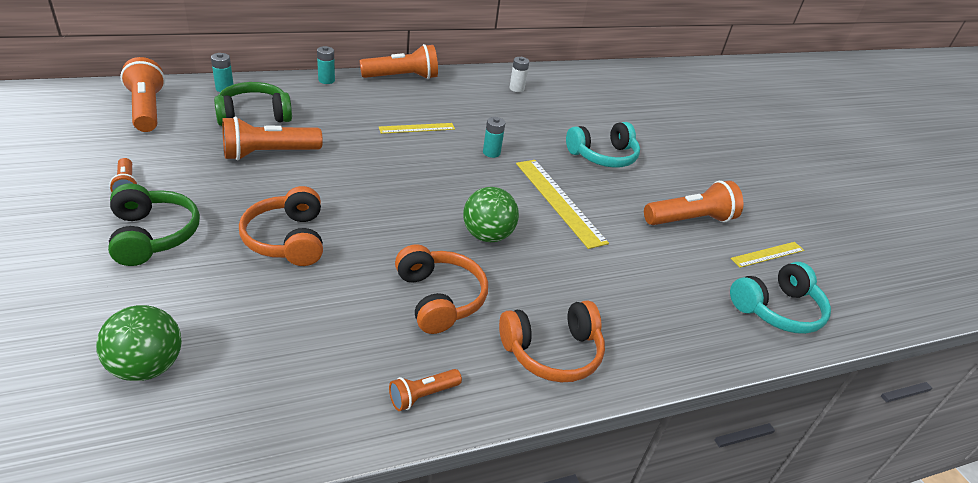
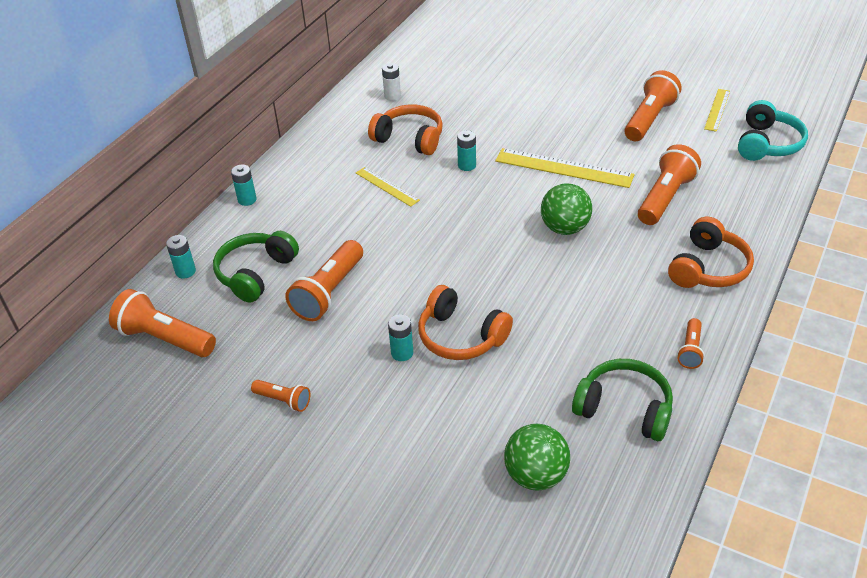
camera: 35 degrees left, 5 degrees up
green headphones [108,183,200,266] -> green headphones moved to [572,359,673,441]
orange flashlight [360,44,438,79] -> orange flashlight moved to [638,144,701,225]
yellow ruler [379,123,455,134] -> yellow ruler turned 75 degrees counterclockwise [356,167,420,207]
orange headphones [395,244,488,334] -> orange headphones moved to [368,105,443,155]
turquoise headphones [566,122,640,168] -> none
none -> turquoise battery [388,315,413,361]

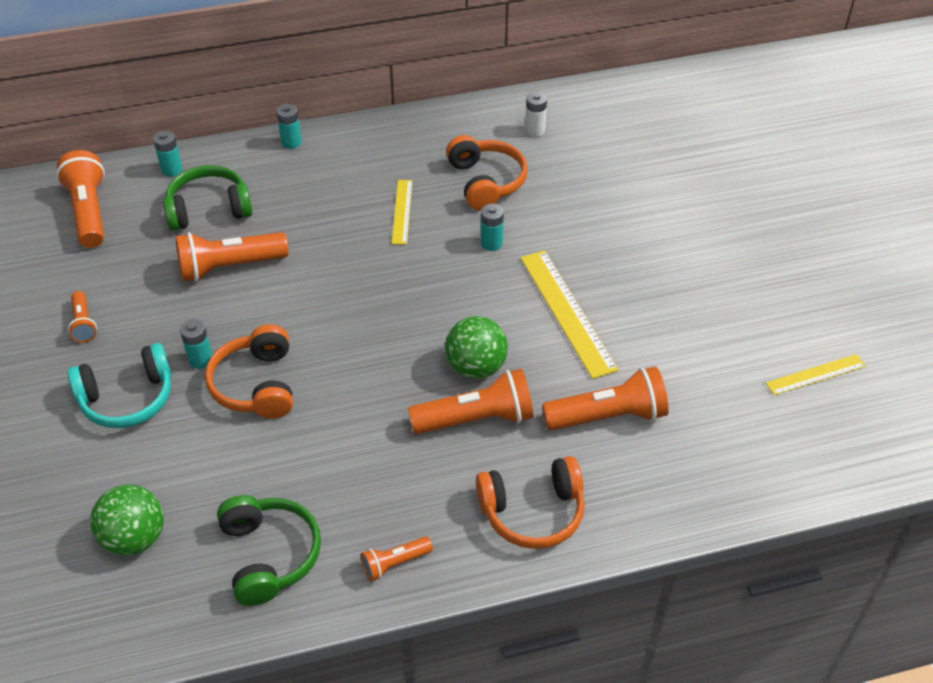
camera: 45 degrees right, 5 degrees up
orange flashlight [624,70,682,141] -> orange flashlight moved to [408,369,533,434]
turquoise headphones [738,100,808,161] -> turquoise headphones moved to [68,343,171,428]

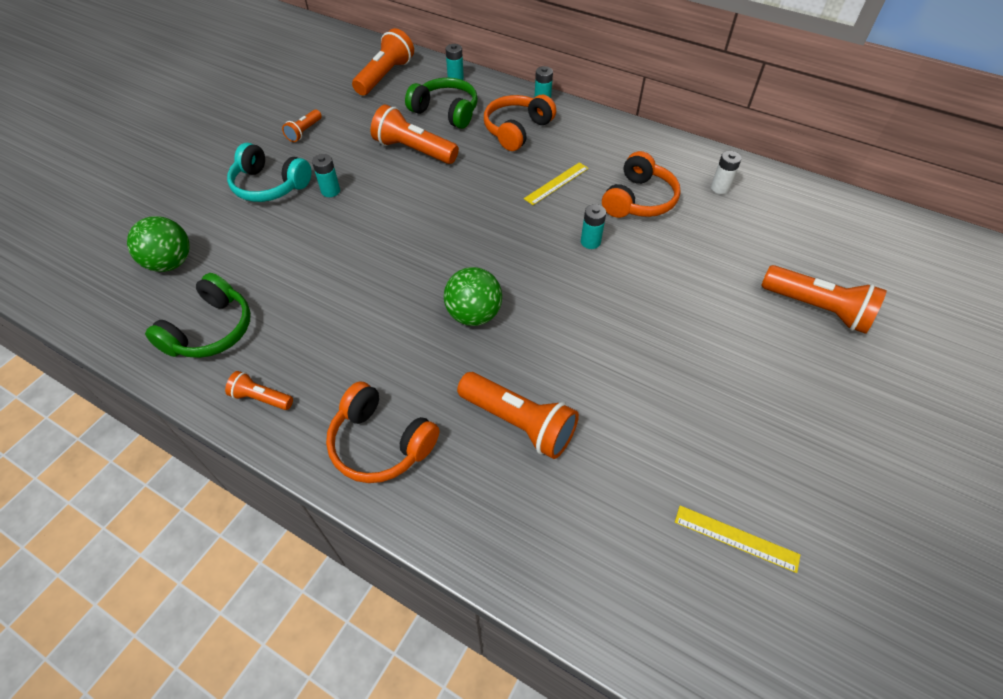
camera: 45 degrees right, 5 degrees up
orange headphones [205,324,293,419] -> orange headphones moved to [484,95,556,151]
orange flashlight [408,369,533,434] -> orange flashlight moved to [761,265,887,334]
yellow ruler [520,250,618,379] -> none

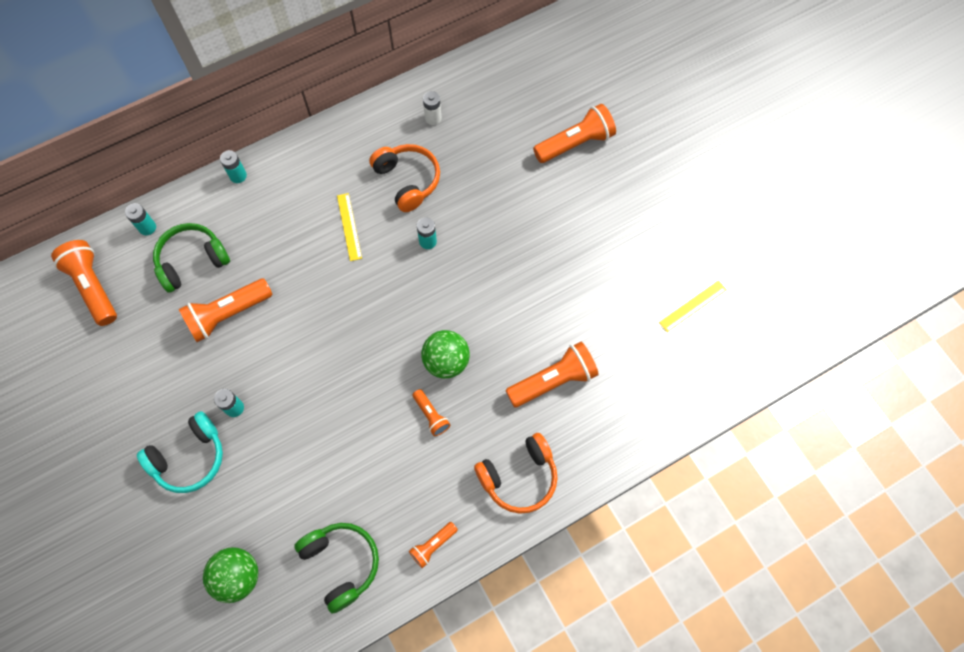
camera: 60 degrees left, 15 degrees up
orange flashlight [282,109,322,142] -> orange flashlight moved to [413,389,451,436]
orange headphones [484,95,556,151] -> none

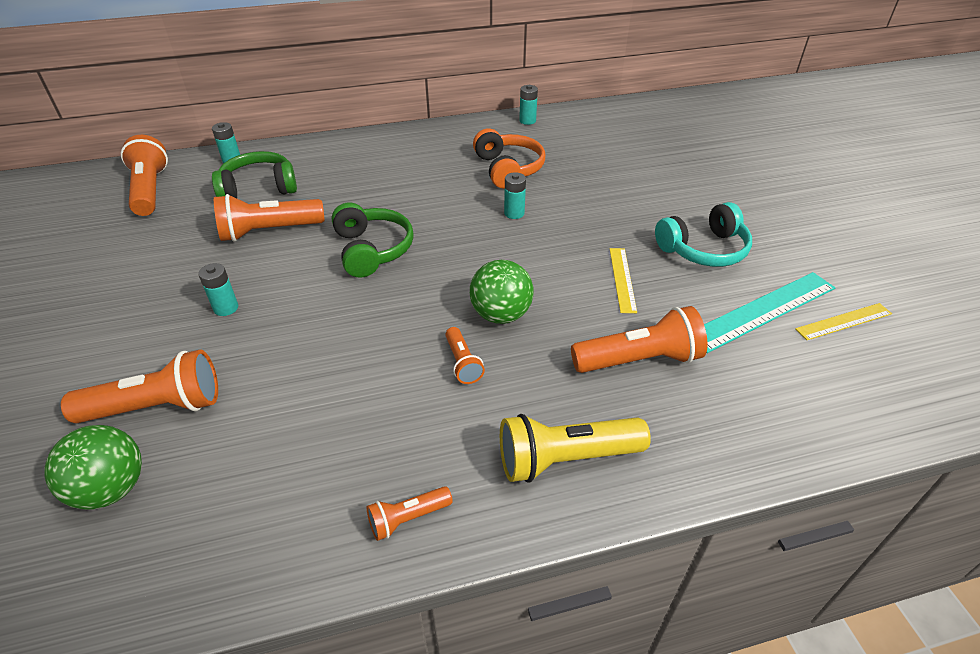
camera: 15 degrees right, 25 degrees down
turquoise headphones [137,411,223,493] -> turquoise headphones moved to [655,202,752,267]
turquoise battery [220,150,247,183] -> turquoise battery moved to [519,85,538,125]
green headphones [294,523,379,614] -> green headphones moved to [332,202,414,278]
yellow ruler [337,193,362,261] -> yellow ruler moved to [610,248,637,313]
white battery [423,91,442,125] -> none
orange headphones [474,433,557,514] -> yellow flashlight [500,414,651,483]
orange flashlight [533,104,616,163] -> orange flashlight moved to [61,350,218,423]
none -> turquoise ruler [704,272,836,353]

